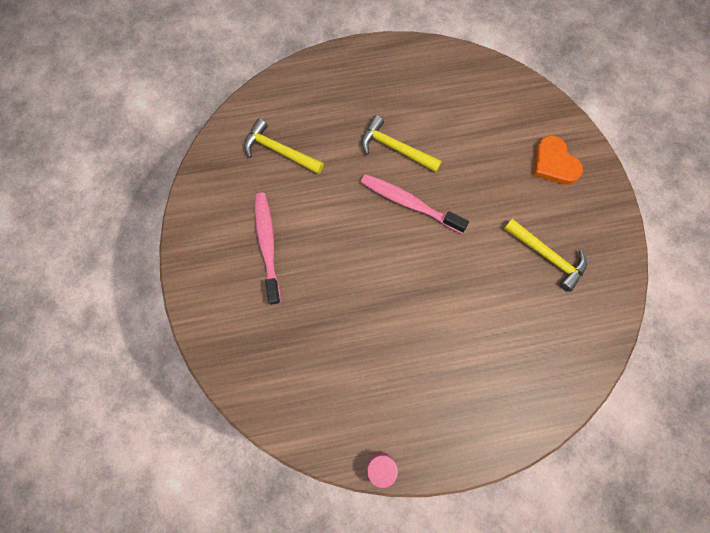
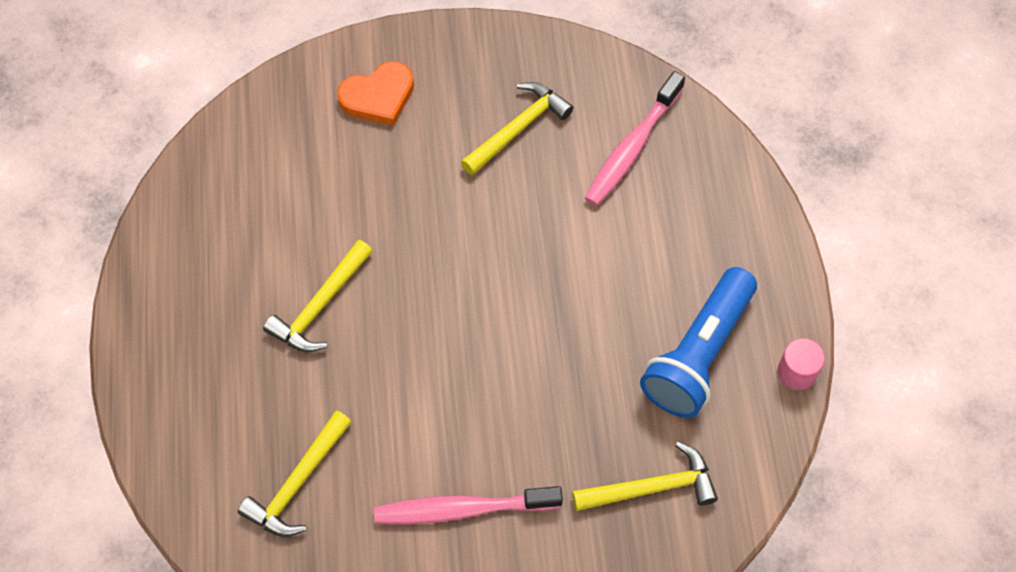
camera: 85 degrees left, 10 degrees down
pink toothbrush [361,174,469,234] -> pink toothbrush moved to [585,71,685,206]
none -> yellow hammer [572,441,718,511]
none -> blue flashlight [640,267,757,418]

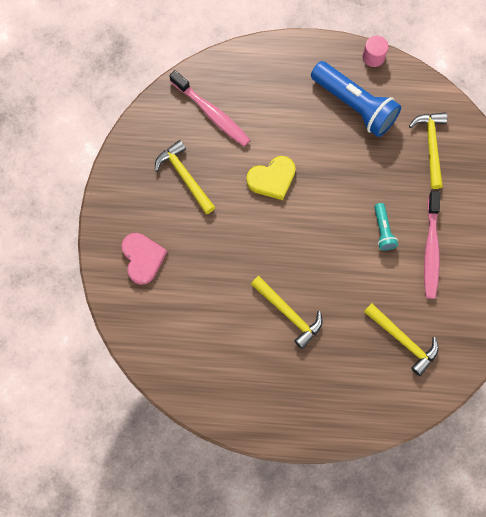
camera: 80 degrees left, 10 degrees up
orange heart [337,61,414,126] -> pink heart [122,233,167,285]
none -> yellow heart [246,156,296,200]
none -> turquoise flashlight [374,203,398,250]

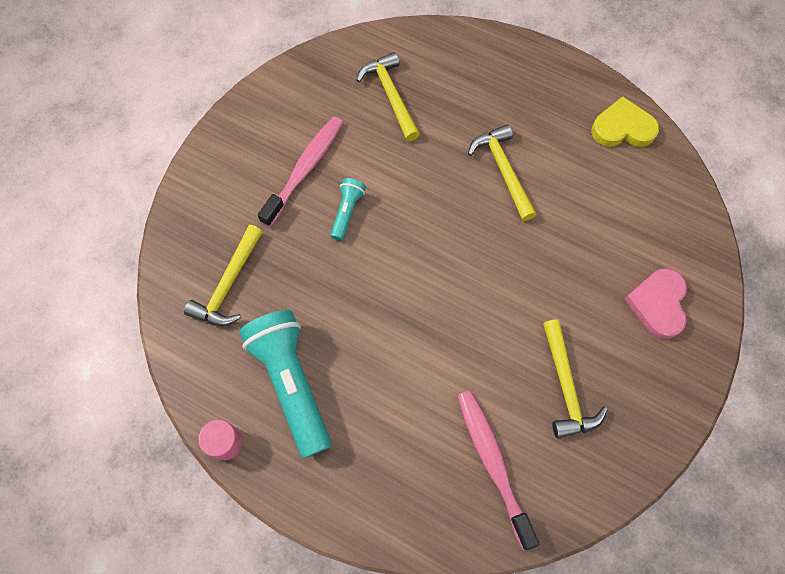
camera: 155 degrees left, 5 degrees down
yellow heart [246,156,296,200] -> yellow heart moved to [591,96,659,147]
blue flashlight [311,61,401,137] -> turquoise flashlight [239,310,331,458]

